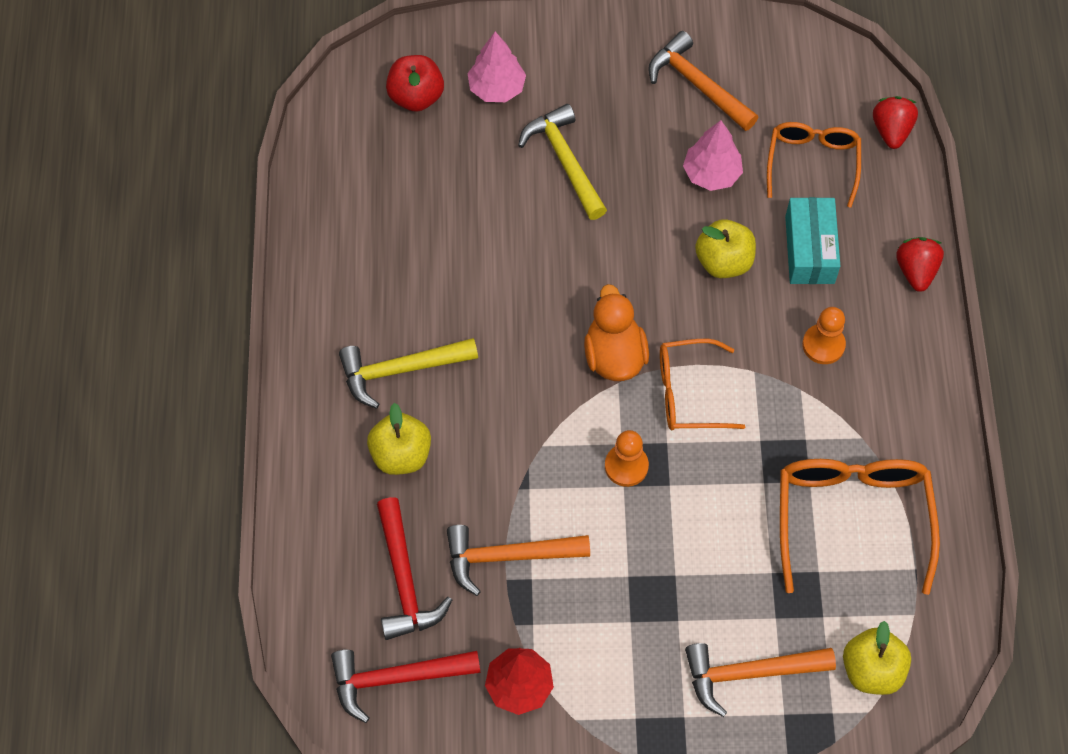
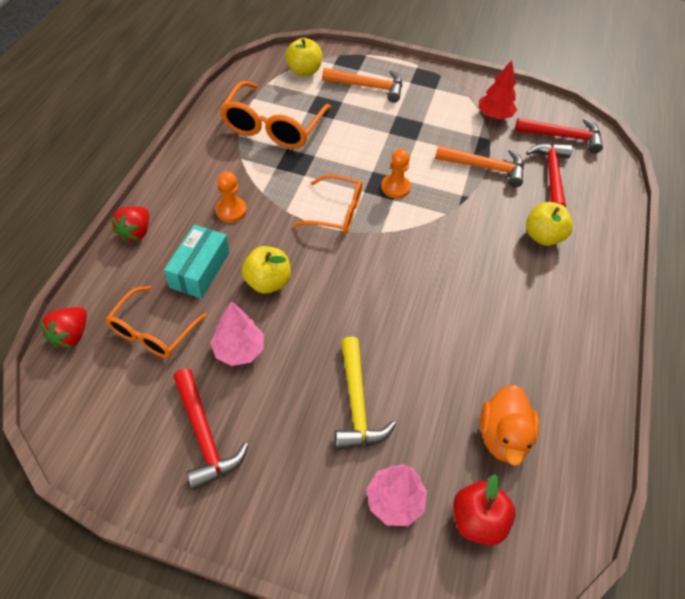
camera: 165 degrees left, 10 degrees down
yellow hammer [339,338,478,409] -> none
orange duck [584,284,649,381] -> orange duck moved to [480,385,539,466]
orange hammer [648,31,758,131] -> red hammer [173,369,248,491]

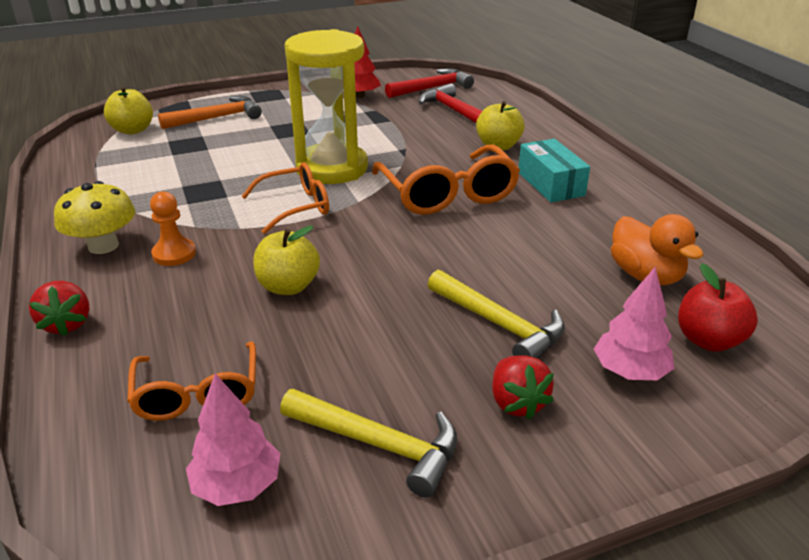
camera: 35 degrees left, 20 degrees down
red strawberry [40,307,87,349] -> red strawberry moved to [492,355,554,420]
turquoise box [164,224,229,299] -> turquoise box moved to [519,139,590,202]
red hammer [173,369,248,491] -> yellow hammer [280,389,457,498]
pink tree [210,301,264,366] -> pink tree moved to [186,373,280,506]
orange glasses [220,81,331,149] -> orange glasses moved to [372,145,520,215]
orange pawn [381,149,411,198] -> yellow hourglass [285,29,368,184]
orange hammer [435,145,524,187] -> none
none -> yellow mushroom [54,181,135,254]

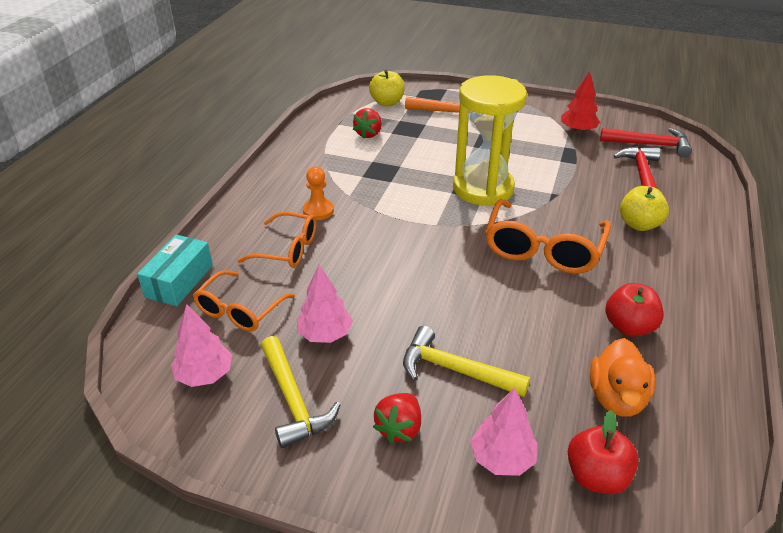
camera: 40 degrees right, 5 degrees up
red strawberry [29,281,89,336] -> red strawberry moved to [353,108,382,139]
yellow mushroom [54,181,135,254] -> none
orange glasses [241,162,329,234] -> orange glasses moved to [237,212,316,268]
yellow apple [253,225,320,295] -> none
yellow hammer [428,270,565,359] -> yellow hammer turned 120 degrees clockwise [403,326,530,397]
turquoise box [519,139,590,202] -> turquoise box moved to [137,235,213,306]
none -> pink tree [297,265,353,343]
none -> red apple [606,283,664,337]

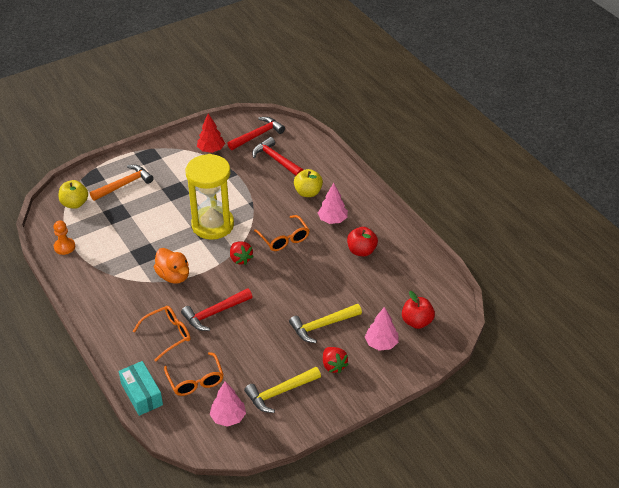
camera: 50 degrees left, 5 degrees up
yellow hammer [261,336,340,448] -> yellow hammer turned 135 degrees clockwise [244,367,321,413]
pink tree [297,265,353,343] -> pink tree moved to [318,183,348,224]
orange pawn [303,167,334,220] -> orange pawn moved to [53,221,75,255]
red strawberry [353,108,382,139] -> red strawberry moved to [230,241,254,265]
orange glasses [486,199,611,274] -> orange glasses [254,215,309,251], size x0.65
orange duck [590,338,655,417] -> orange duck moved to [154,248,189,284]
none -> red hammer [181,288,253,331]

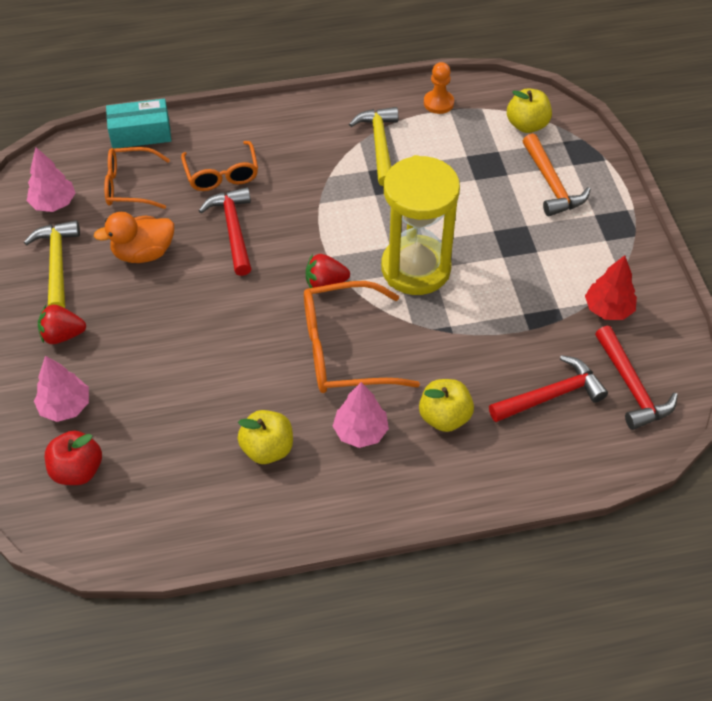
camera: 110 degrees right, 10 degrees up
orange duck [154,248,189,284] -> orange duck moved to [94,212,174,263]
orange glasses [254,215,309,251] -> orange glasses [304,281,420,393], size x1.54
yellow hammer [289,304,362,343] -> yellow hammer moved to [349,107,398,187]
red apple [347,227,378,256] -> yellow apple [237,410,293,464]

